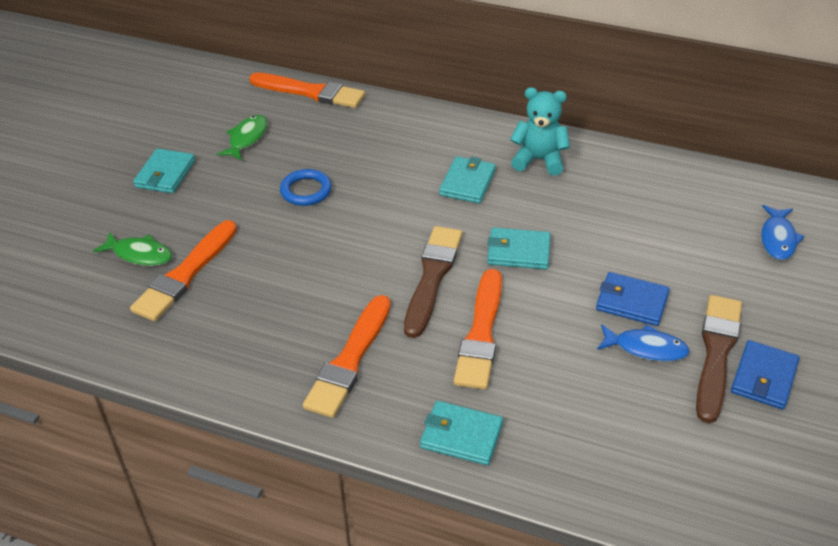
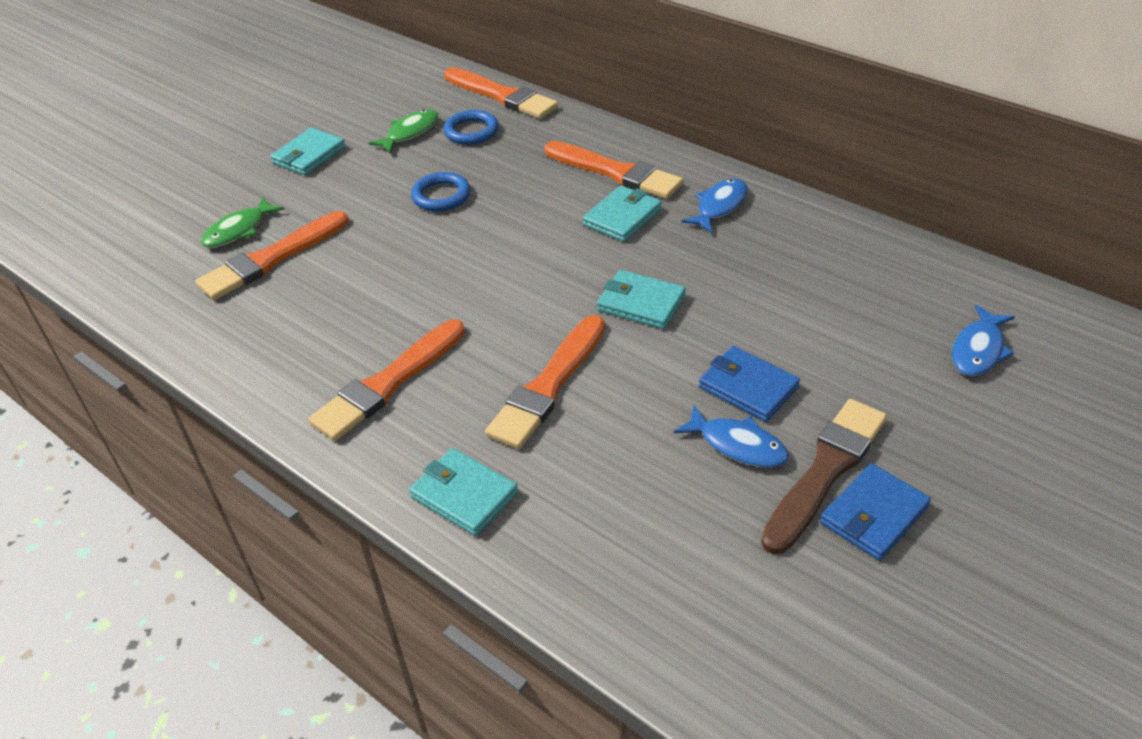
camera: 20 degrees right, 0 degrees up
green fish [93,232,172,266] -> green fish turned 90 degrees clockwise [201,197,285,248]
brown brush [404,226,462,338] -> none
turquoise teddy bear [510,87,570,176] -> blue fish [681,178,747,233]
none -> blue ring [444,110,498,145]
none -> orange brush [544,141,683,199]

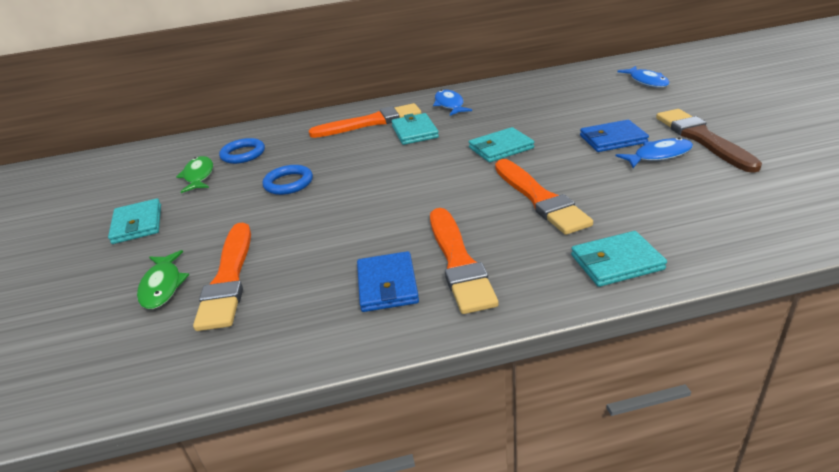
camera: 50 degrees left, 10 degrees down
orange brush [444,67,558,119] -> none
blue wallet [820,463,931,561] -> blue wallet moved to [357,251,419,312]

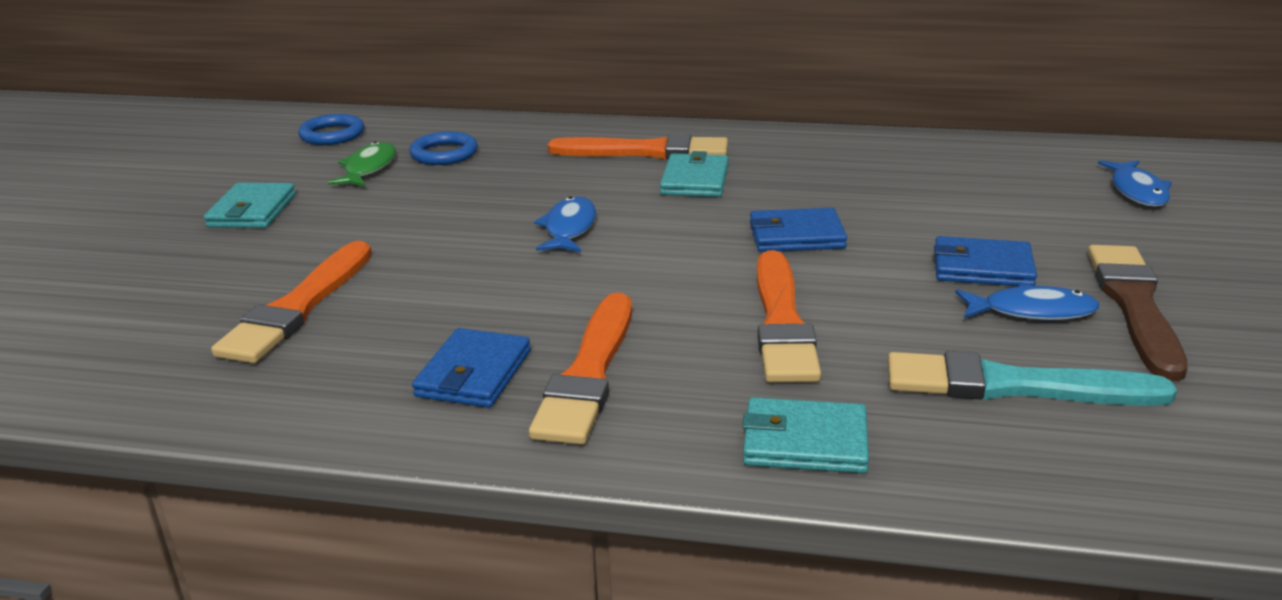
camera: 20 degrees right, 5 degrees down
green fish [137,250,189,309] -> none
blue ring [262,165,313,195] -> blue ring moved to [298,114,364,145]
blue fish [433,90,472,116] -> blue fish moved to [534,196,596,252]
turquoise wallet [469,127,534,162] -> blue wallet [750,208,847,252]
none -> turquoise brush [888,351,1177,406]

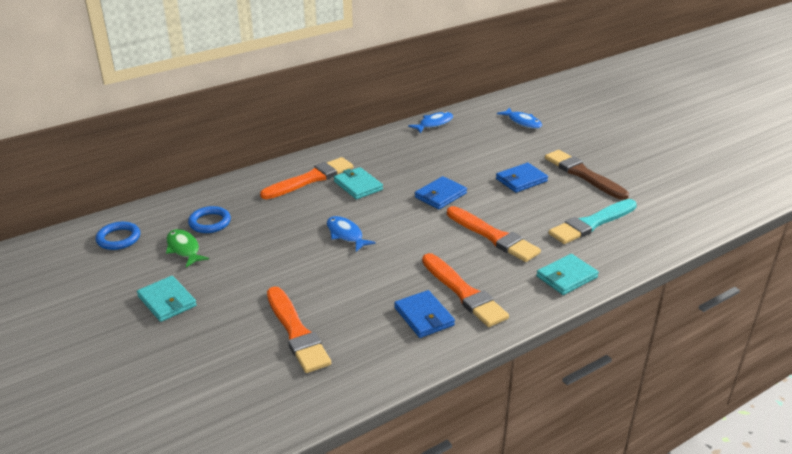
camera: 45 degrees left, 5 degrees up
blue fish [955,283,1099,321] -> blue fish moved to [408,111,453,134]

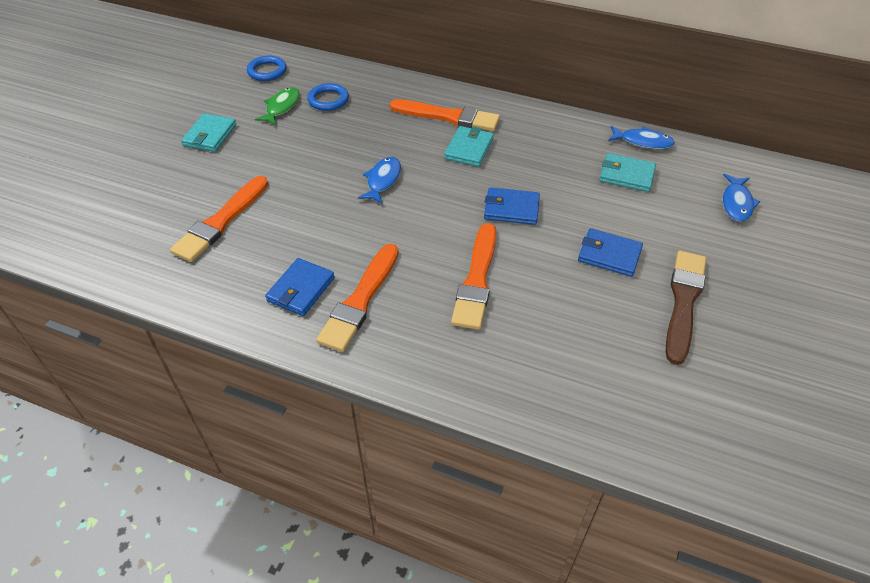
camera: 55 degrees right, 15 degrees up
turquoise wallet [536,254,599,295] -> turquoise wallet moved to [599,153,656,192]
turquoise brush [549,199,637,244] -> none

